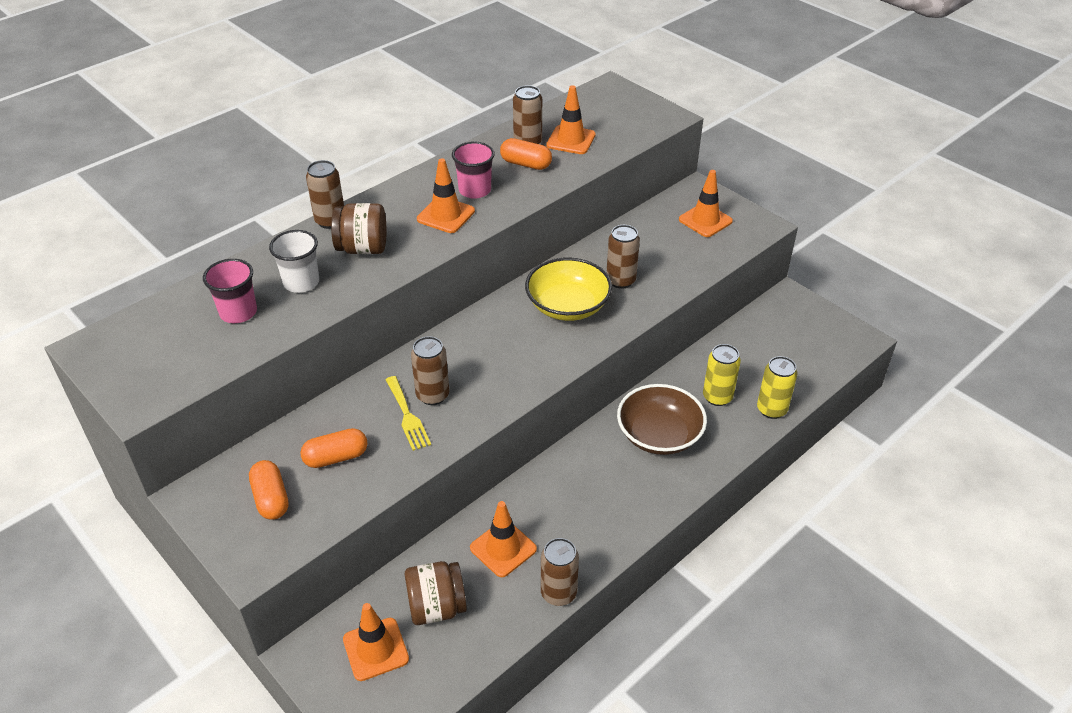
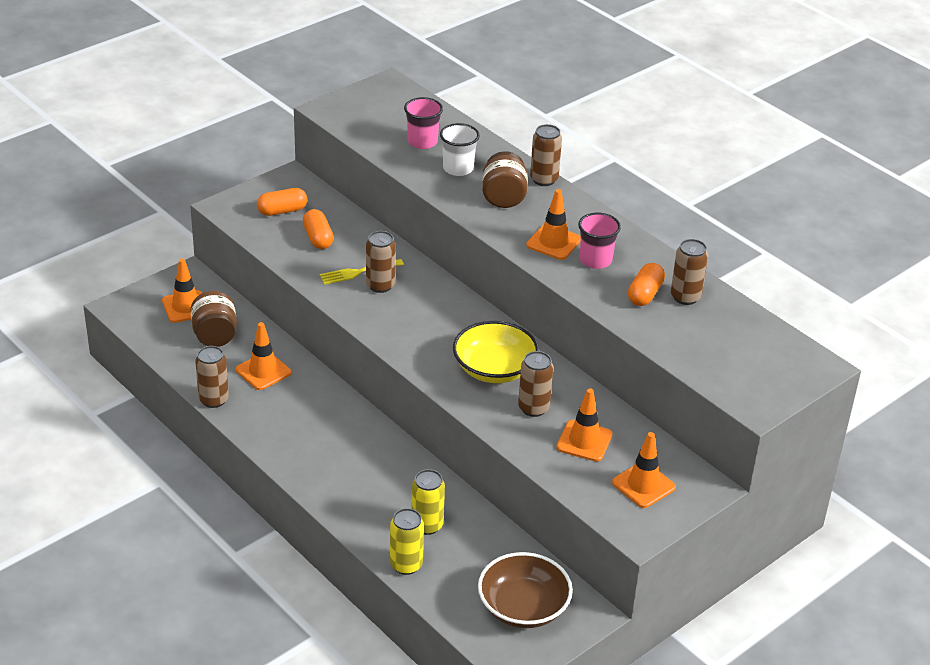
camera: 90 degrees right, 5 degrees down
orange traffic cone [546,85,596,154] -> orange traffic cone moved to [556,388,613,462]
brown bowl [617,384,707,455] -> brown bowl moved to [478,552,573,628]

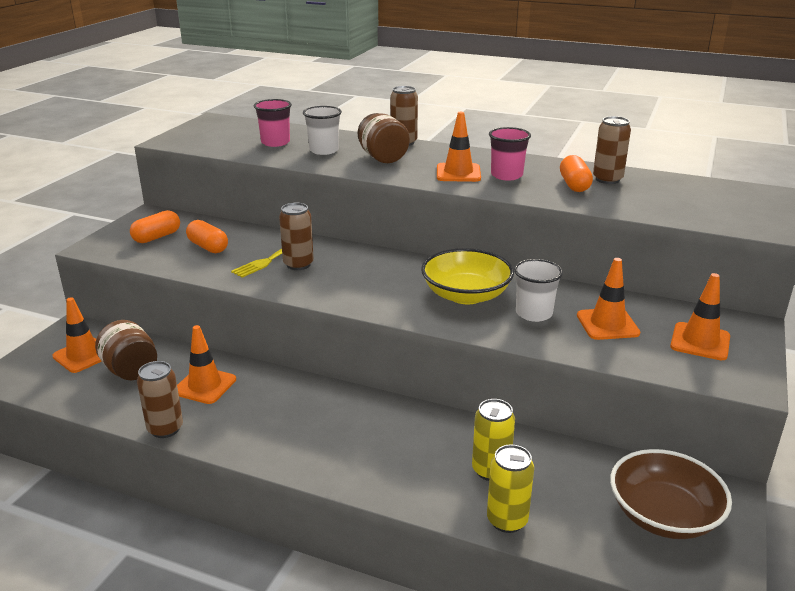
camera: 25 degrees left, 10 degrees down
brown can [518,351,553,417] -> white cup [514,259,563,322]

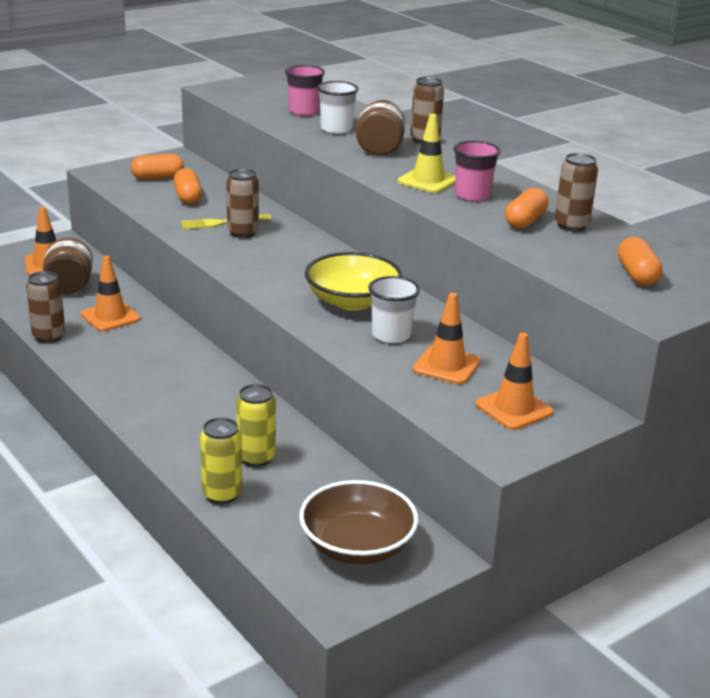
camera: 30 degrees right, 0 degrees up
orange traffic cone [437,112,481,182] -> yellow traffic cone [398,114,455,193]
none -> orange capsule [618,237,663,286]

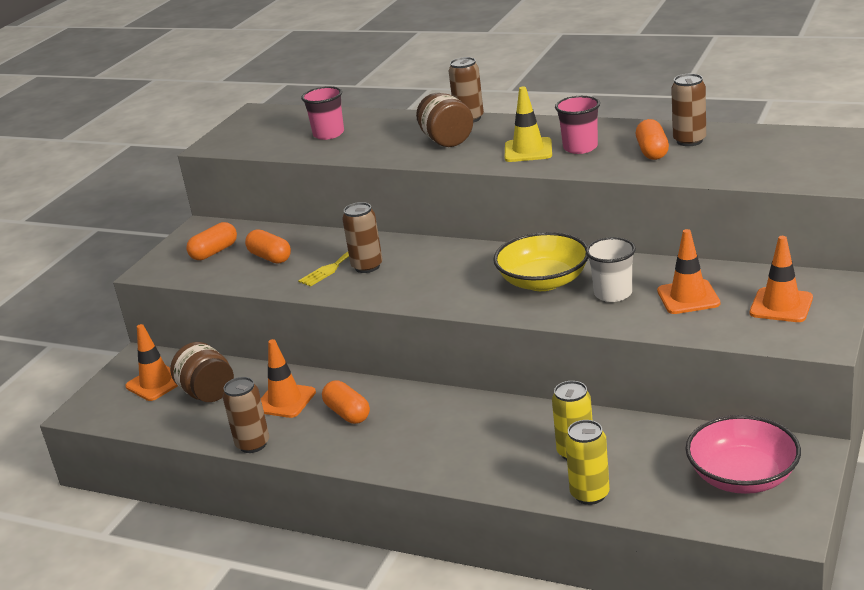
camera: 25 degrees left, 0 degrees up
brown bowl [299,480,419,564] -> pink bowl [686,415,801,494]
white cup [317,81,359,134] -> none
orange capsule [618,237,663,286] -> orange capsule moved to [322,380,370,424]

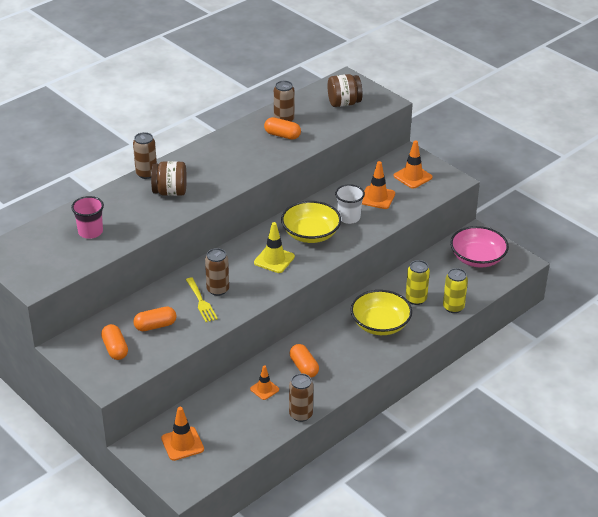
camera: 70 degrees left, 10 degrees up
brown jar [170,342,234,402] -> brown jar moved to [328,74,362,107]
orange traffic cone [261,339,316,418] -> orange traffic cone [250,365,279,400], size x0.66
orange capsule [322,380,370,424] -> orange capsule turned 75 degrees clockwise [290,344,319,378]
yellow traffic cone [505,86,552,162] -> yellow traffic cone moved to [254,222,295,273]
pink cup [555,96,600,154] -> none
none -> yellow bowl [350,290,412,335]

